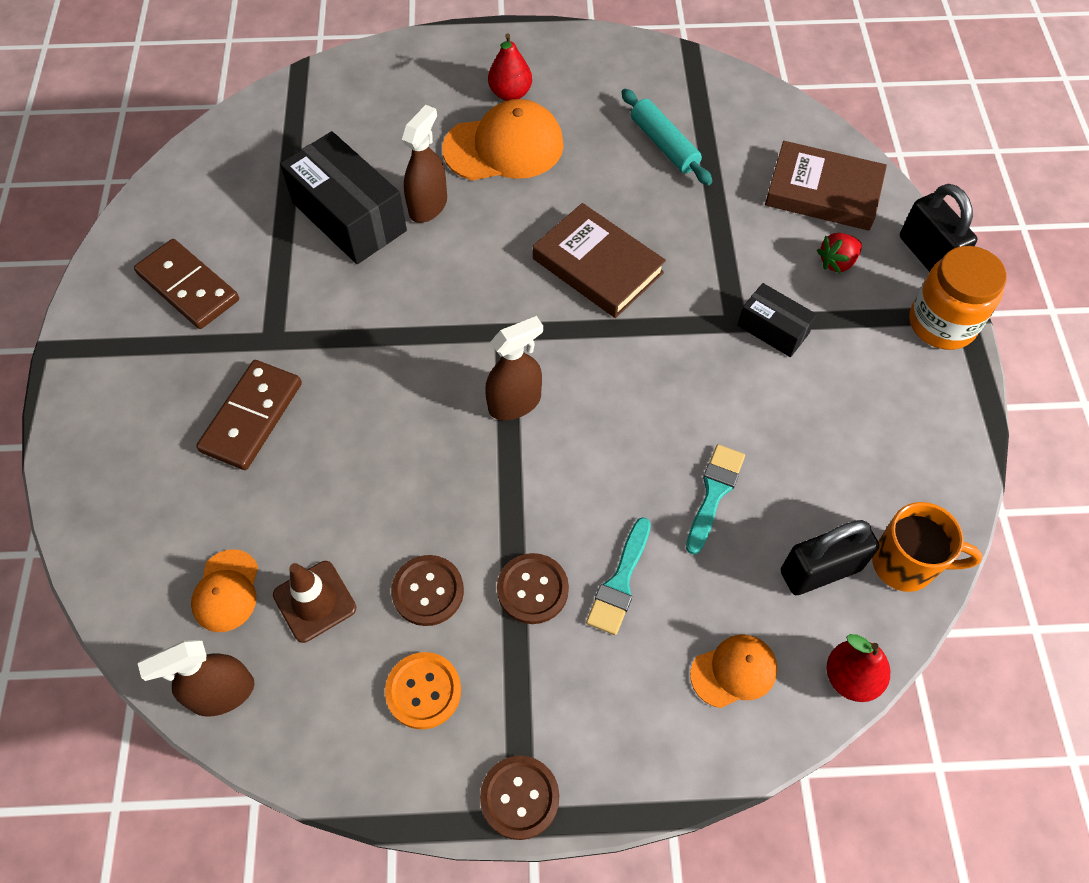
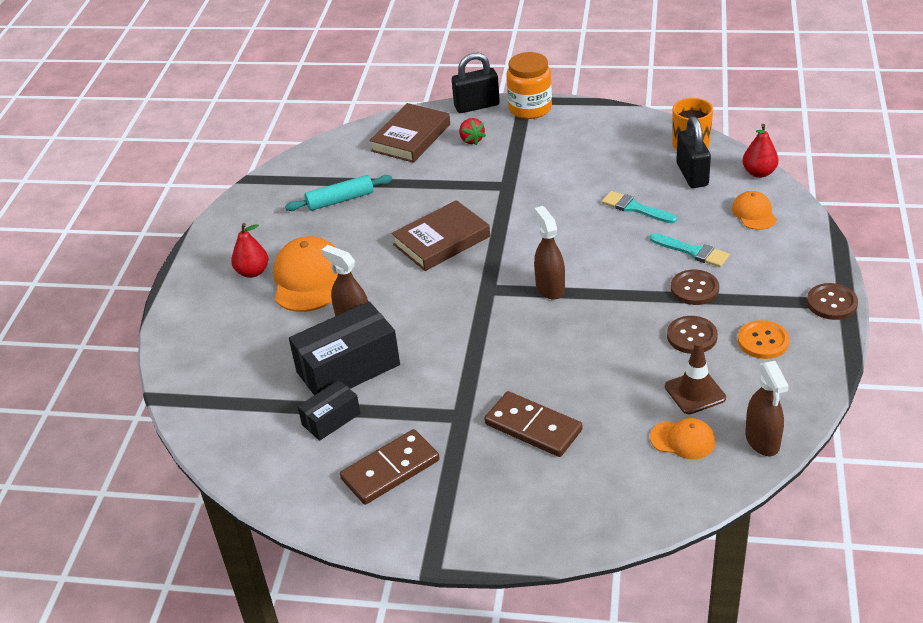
camera: 75 degrees left, 20 degrees down
black box [737,283,817,357] -> black box moved to [298,380,361,441]

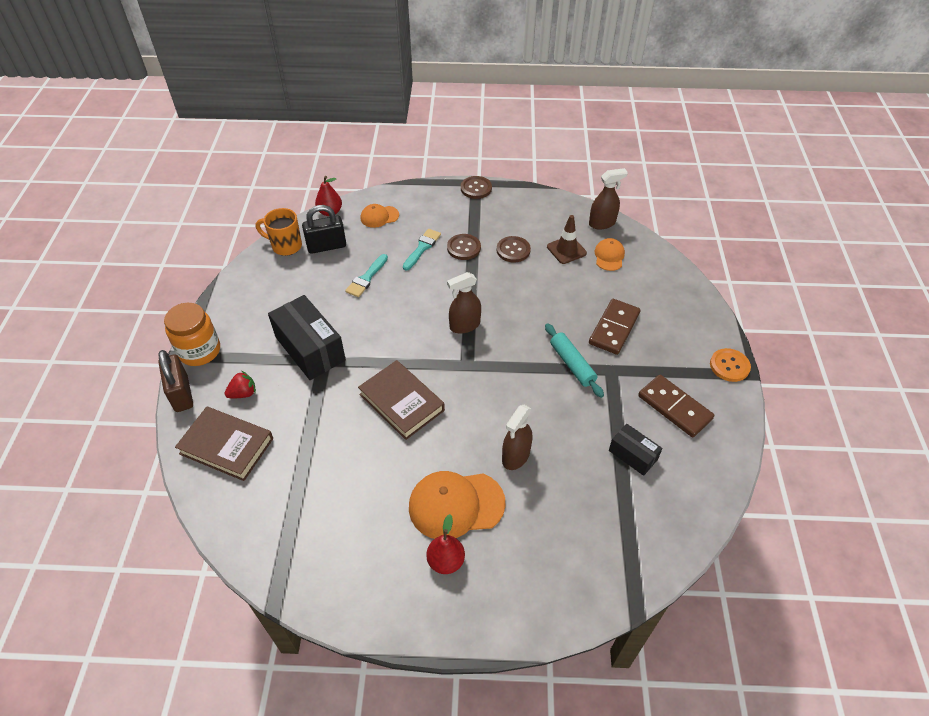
camera: 100 degrees left, 10 degrees up
turquoise rolling pin [285,175,392,211] -> turquoise rolling pin moved to [545,323,604,398]
black box [289,301,400,395] -> black box moved to [268,295,346,380]
black padlock [452,53,500,113] -> brown padlock [158,350,193,412]
orange button [738,320,789,359] -> orange button moved to [710,348,751,382]

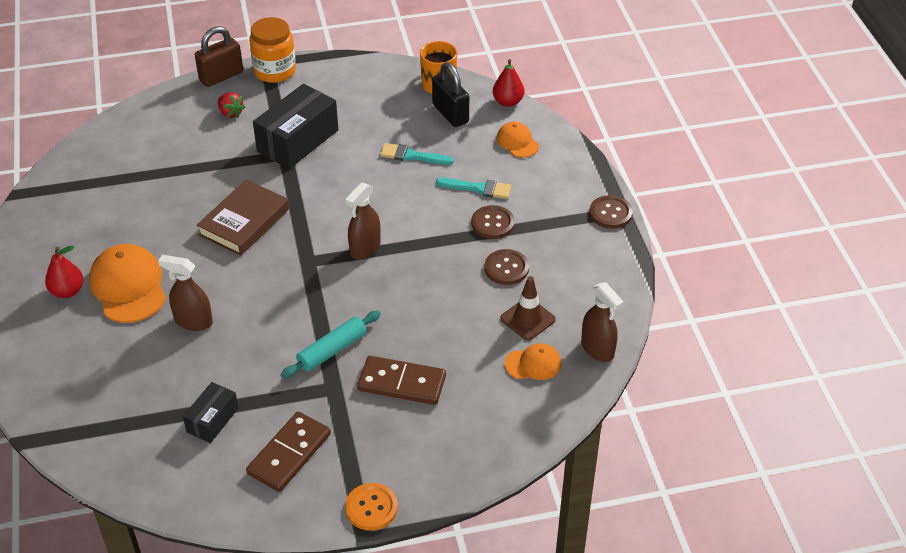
camera: 75 degrees right, 5 degrees down
brown book [175,407,273,481] -> none
brown spray bottle [447,272,481,334] -> brown spray bottle turned 105 degrees counterclockwise [345,182,381,259]

